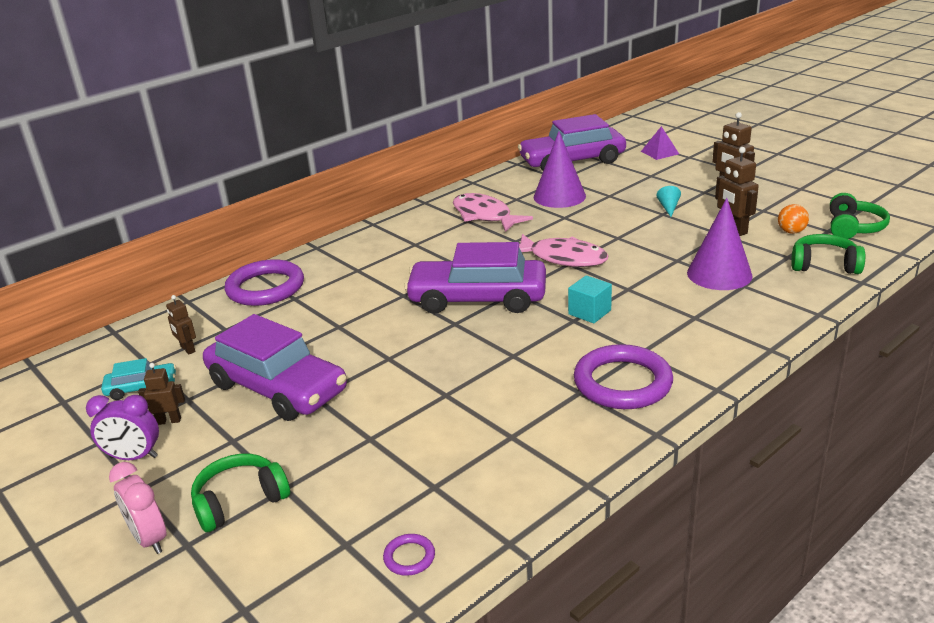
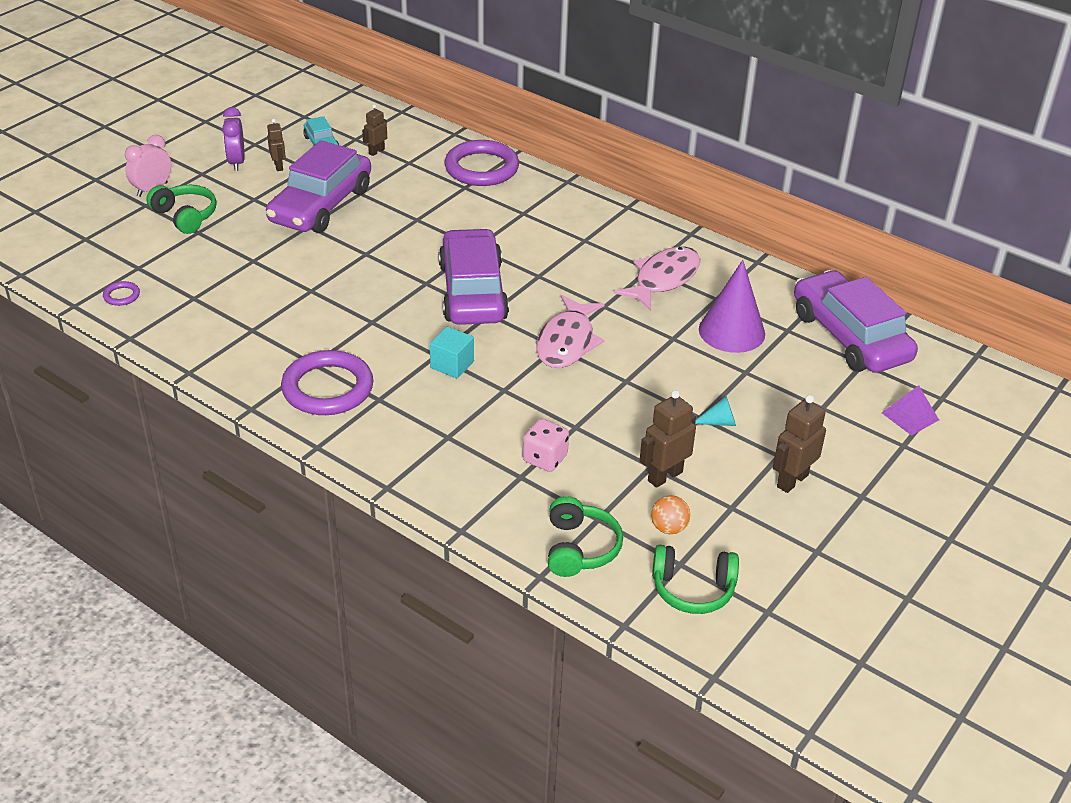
camera: 75 degrees right, 10 degrees up
purple cone [687,198,753,290] -> pink dice [523,419,569,472]

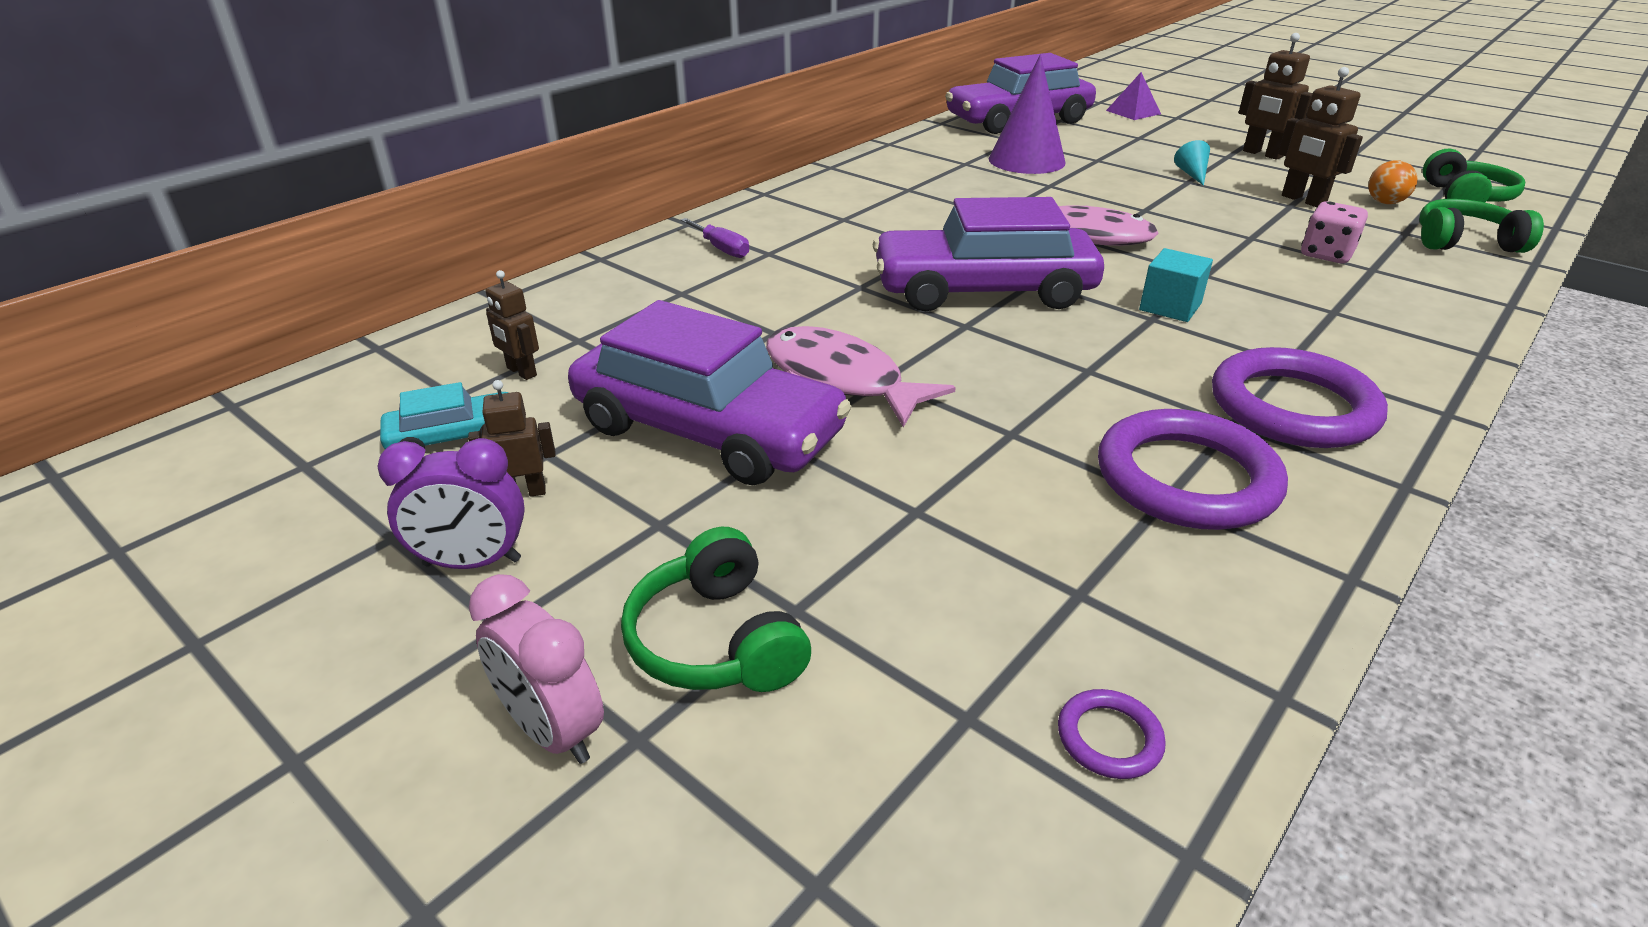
camera: 85 degrees left, 5 degrees down
green headphones [146,185,216,234] -> green headphones turned 75 degrees counterclockwise [621,527,811,692]
purple ring [444,140,519,186] -> purple ring moved to [1098,409,1288,530]
pink fish [614,247,700,311] -> pink fish moved to [766,326,956,428]
none -> purple screwdriver [681,218,749,258]

